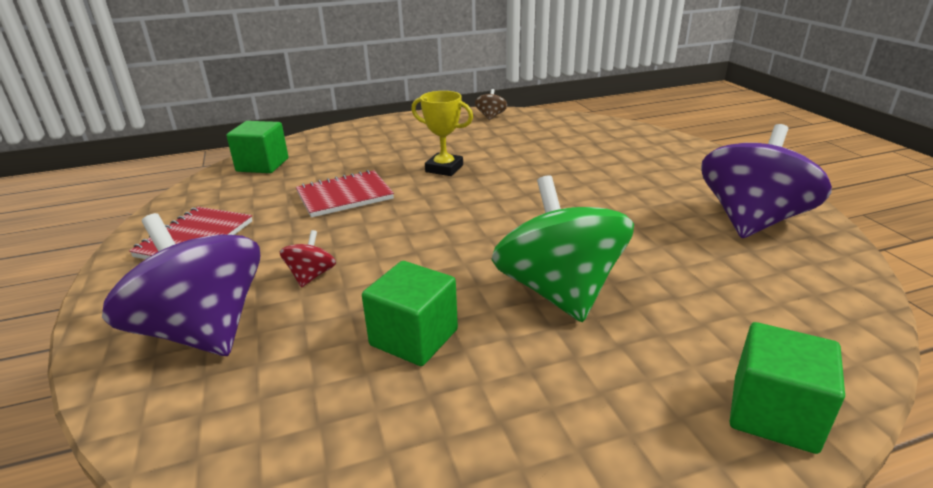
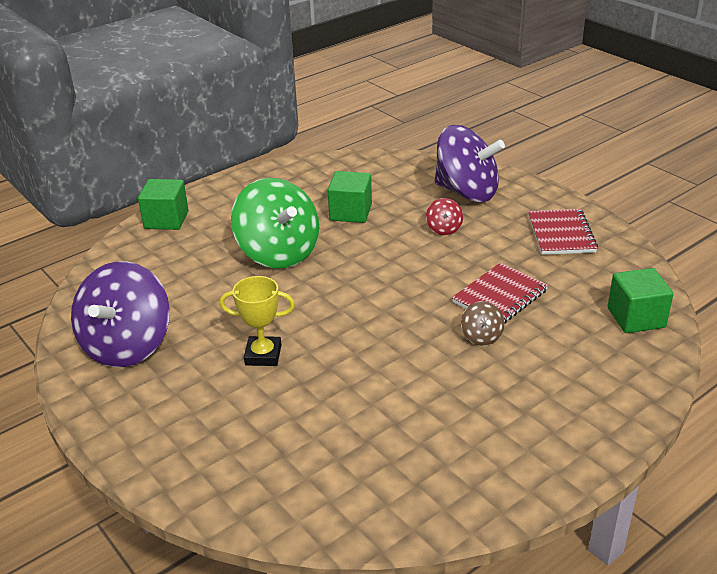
camera: 160 degrees right, 5 degrees up
yellow trophy [411,91,473,176] -> yellow trophy moved to [220,276,295,366]
brown spinning top [475,89,507,120] -> brown spinning top moved to [461,301,504,346]

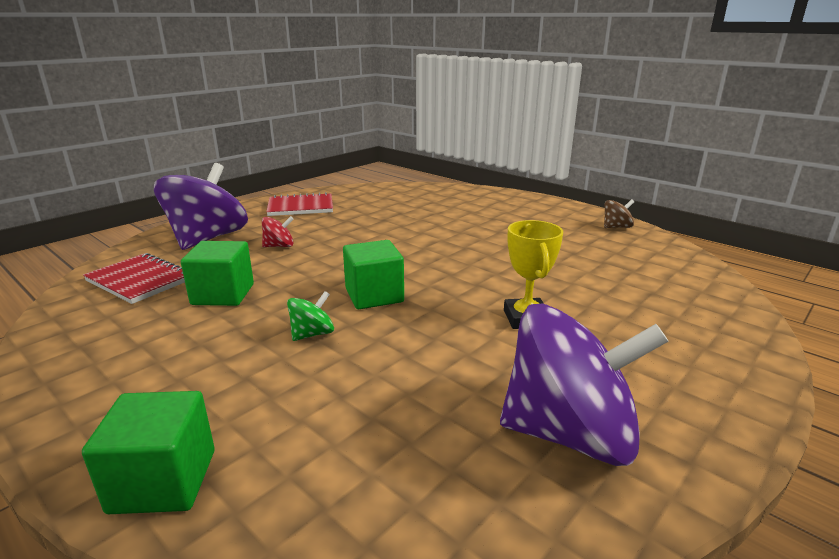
camera: 100 degrees left, 10 degrees down
green spinning top [231,178,319,268] -> green spinning top [287,291,334,341], size x0.42
red notebook [452,263,548,324] -> red notebook moved to [83,253,185,304]
brown spinning top [461,301,504,346] -> brown spinning top moved to [604,199,634,228]
green cube [608,268,673,333] -> green cube moved to [343,240,404,309]

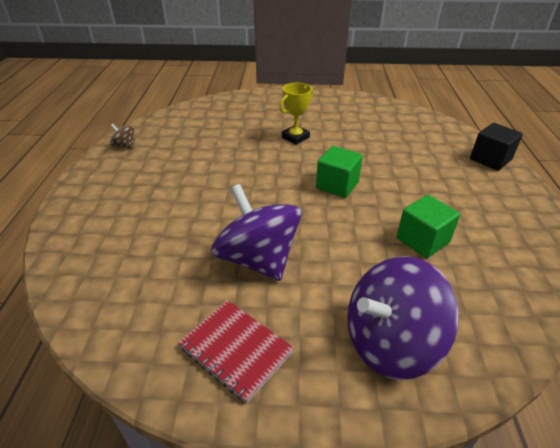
camera: 130 degrees left, 15 degrees up
green cube [82,391,215,514] -> black cube [470,123,523,171]
red notebook [83,253,185,304] -> none
red spinning top [262,216,294,247] -> none
green spinning top [287,291,334,341] -> none
purple spinning top [500,304,669,466] -> purple spinning top moved to [211,184,302,281]

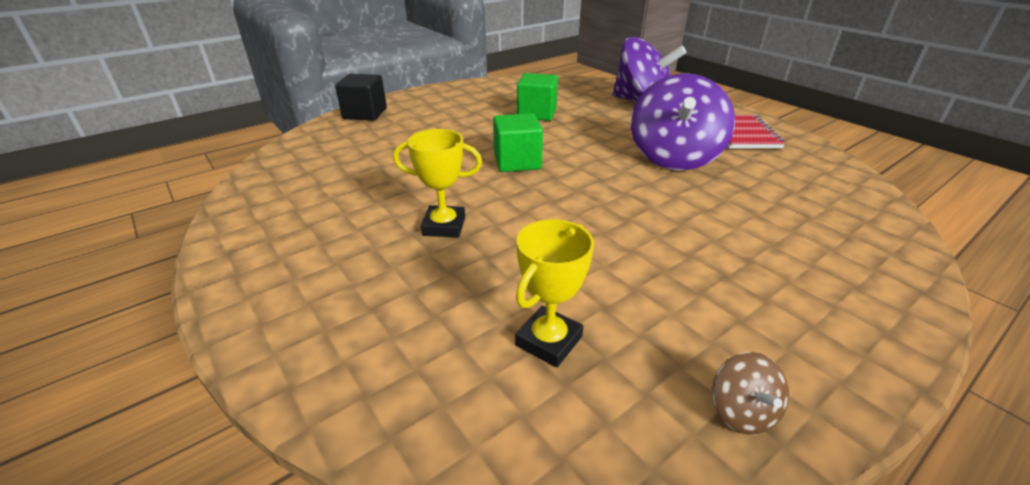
camera: 130 degrees left, 5 degrees down
none -> yellow trophy [515,219,594,367]

